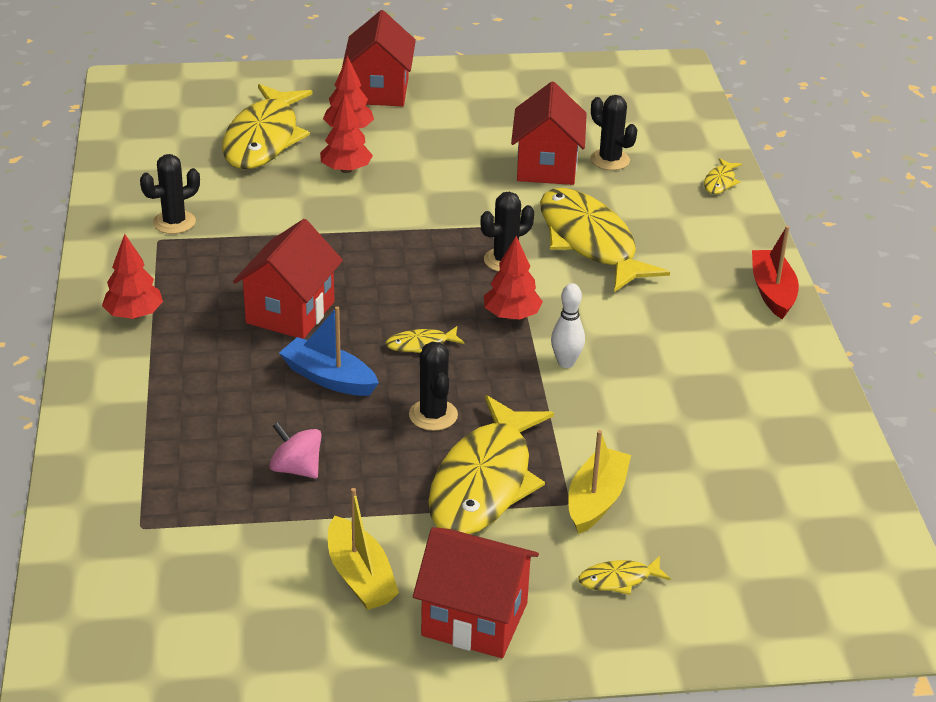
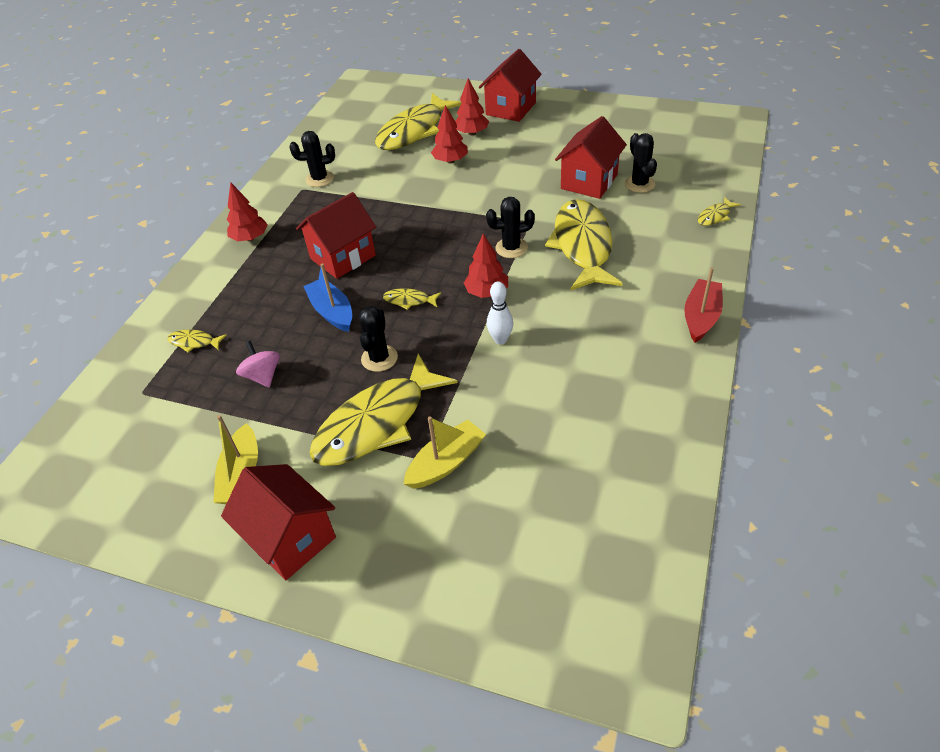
camera: 30 degrees right, 10 degrees up
yellow fish [578,556,671,595] -> yellow fish moved to [167,329,227,352]

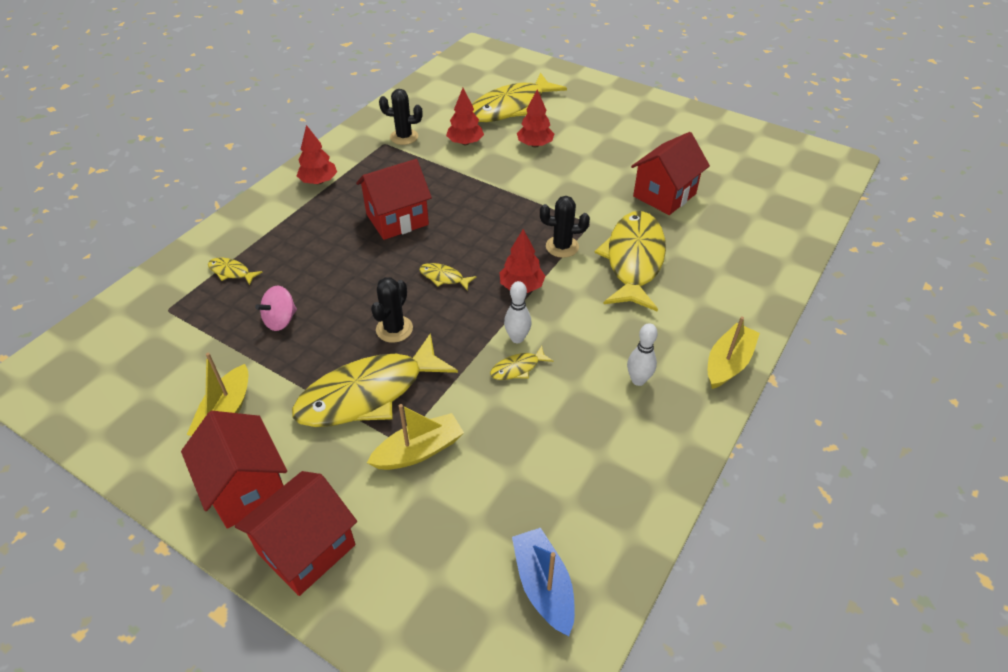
camera: 10 degrees right, 0 degrees up
pink spinning top [236,341,280,387] -> pink spinning top turned 120 degrees counterclockwise [255,285,297,331]
blue boat [303,263,352,332] -> blue boat moved to [512,528,575,636]
red tree [455,78,489,135] -> red tree moved to [446,88,484,145]
red house [479,49,542,122] -> red house moved to [235,471,357,596]
black cactus [625,133,657,193] -> none
red boat [684,267,723,343] -> yellow boat [708,316,760,389]
yellow fish [698,197,741,226] -> yellow fish moved to [490,346,553,380]
none -> white bowling pin [627,323,658,386]

